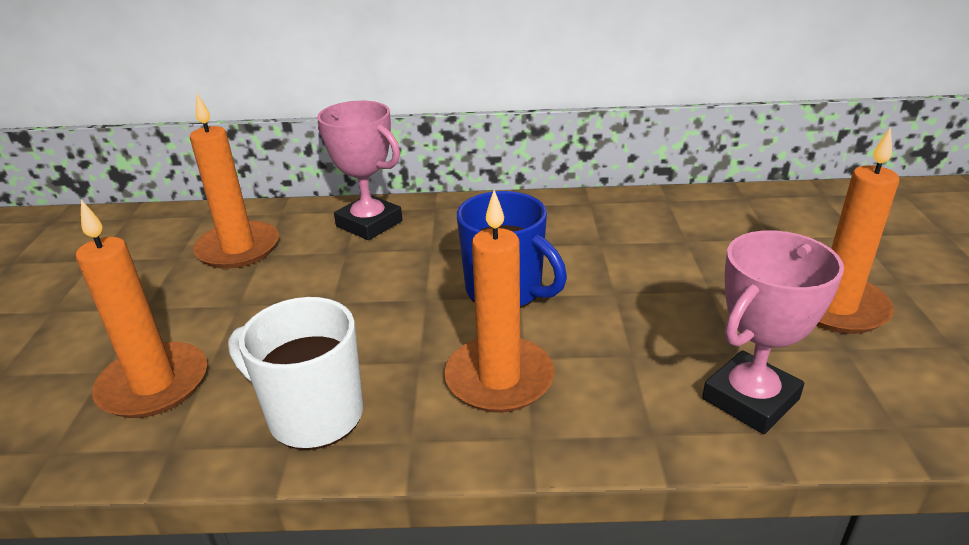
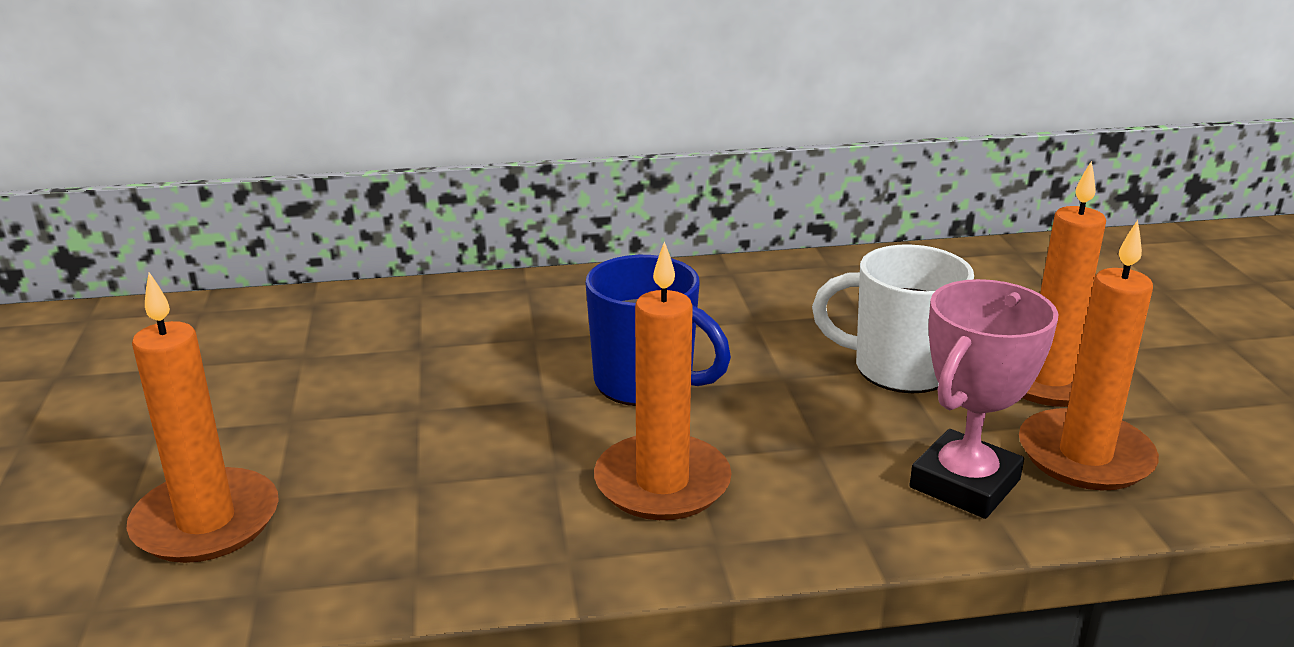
camera: 10 degrees left, 5 degrees down
orange candle [190,93,279,269] -> orange candle moved to [1019,220,1159,490]
white mug [228,297,363,450] -> white mug moved to [812,244,974,393]
pink trophy [317,101,402,240] -> none

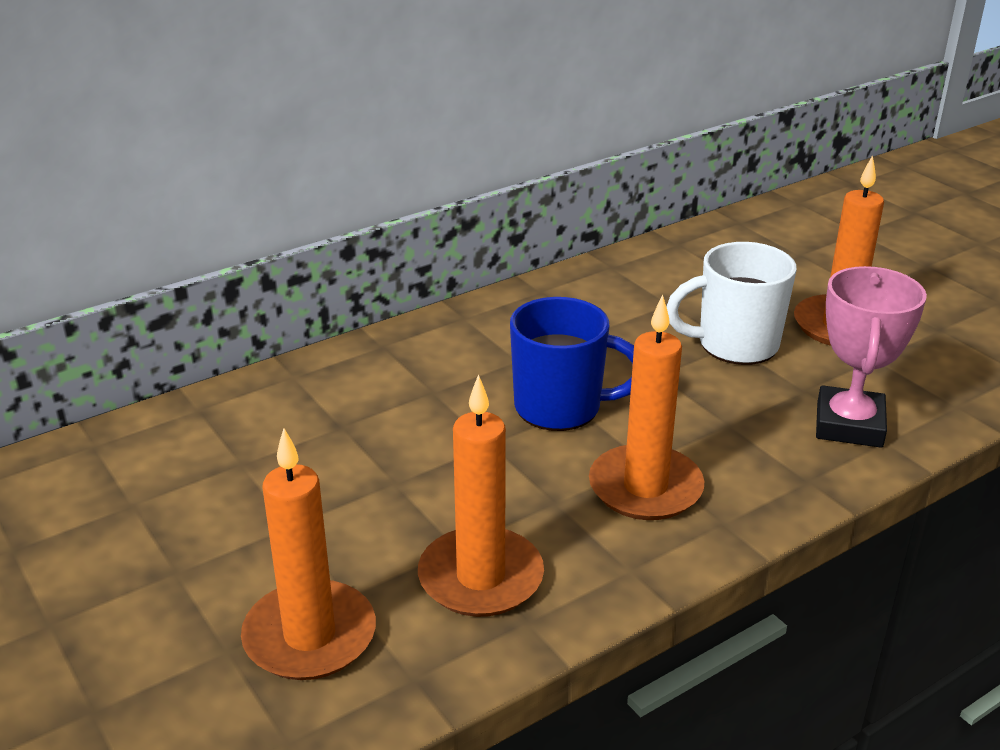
camera: 25 degrees left, 5 degrees up
orange candle [1019,220,1159,490] -> orange candle moved to [418,374,544,617]

